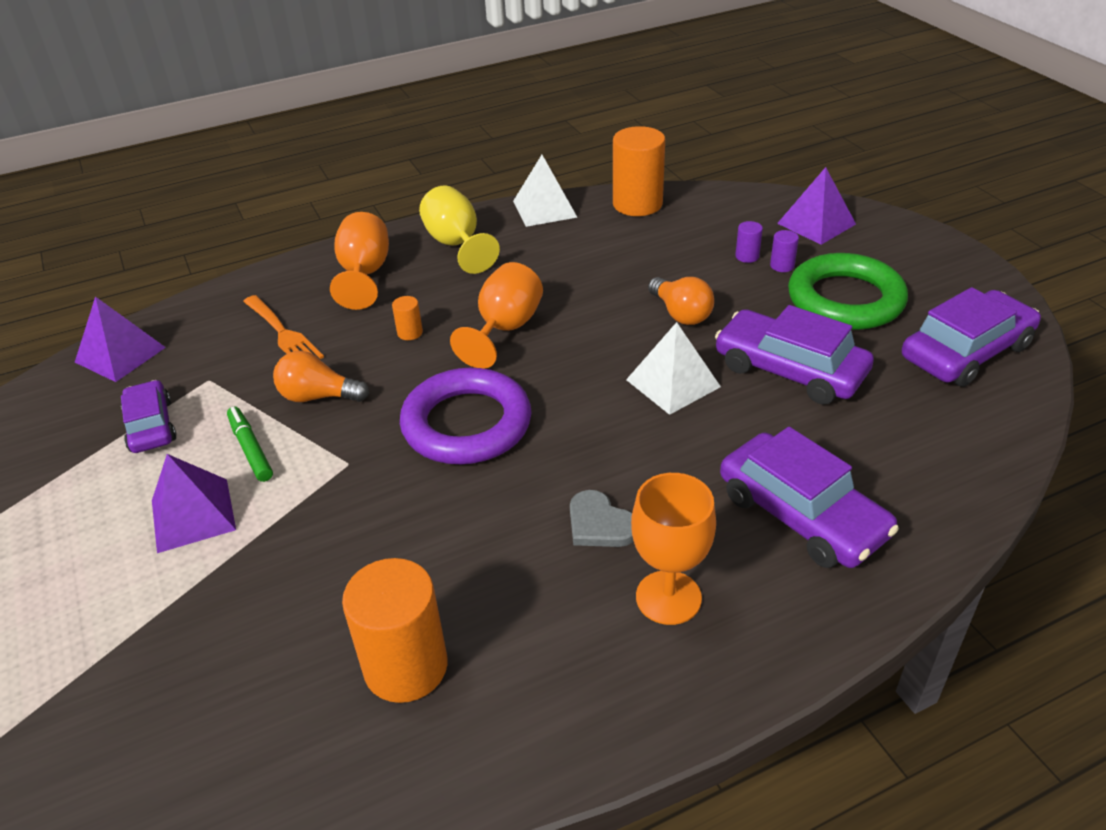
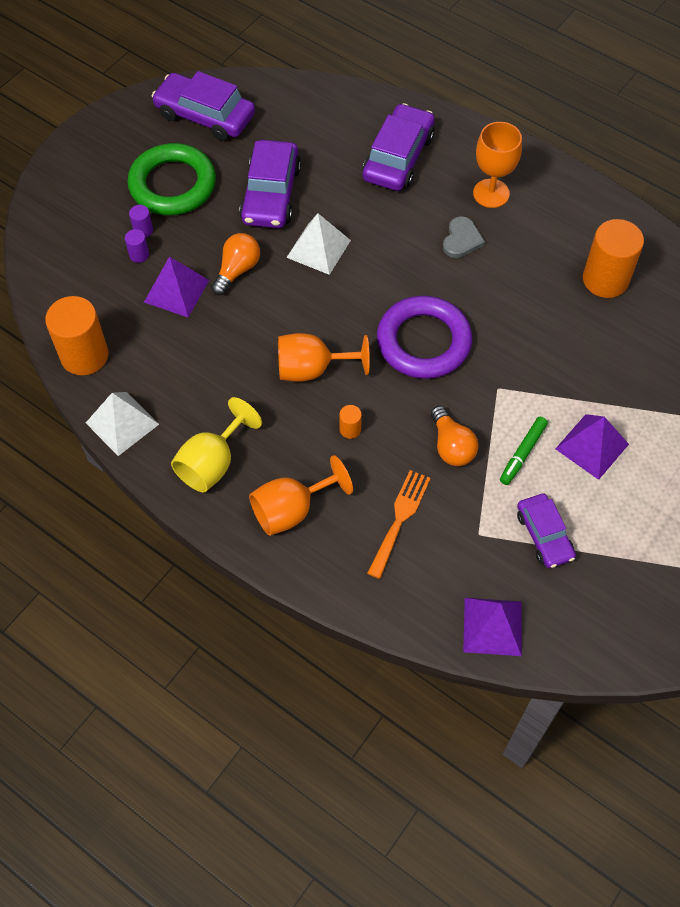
camera: 120 degrees left, 20 degrees up
purple car [121,380,177,453] -> purple car turned 60 degrees counterclockwise [517,493,576,568]
purple pyramid [777,167,856,245] -> purple pyramid moved to [144,256,209,317]

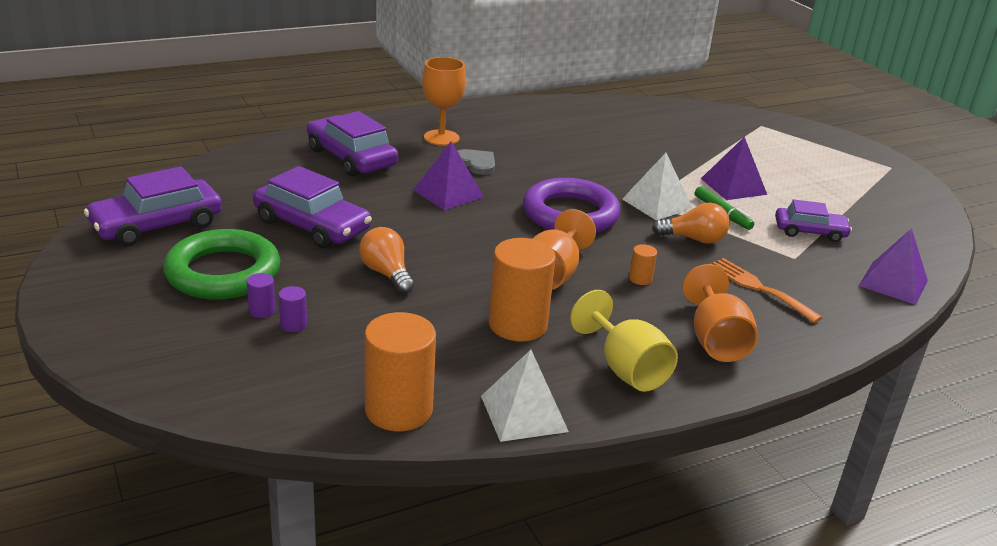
camera: 65 degrees left, 30 degrees down
purple pyramid [144,256,209,317] -> purple pyramid moved to [413,141,484,210]
white pyramid [286,213,351,275] -> white pyramid moved to [622,153,693,220]
orange cylinder [583,219,644,298] -> orange cylinder moved to [489,238,556,342]

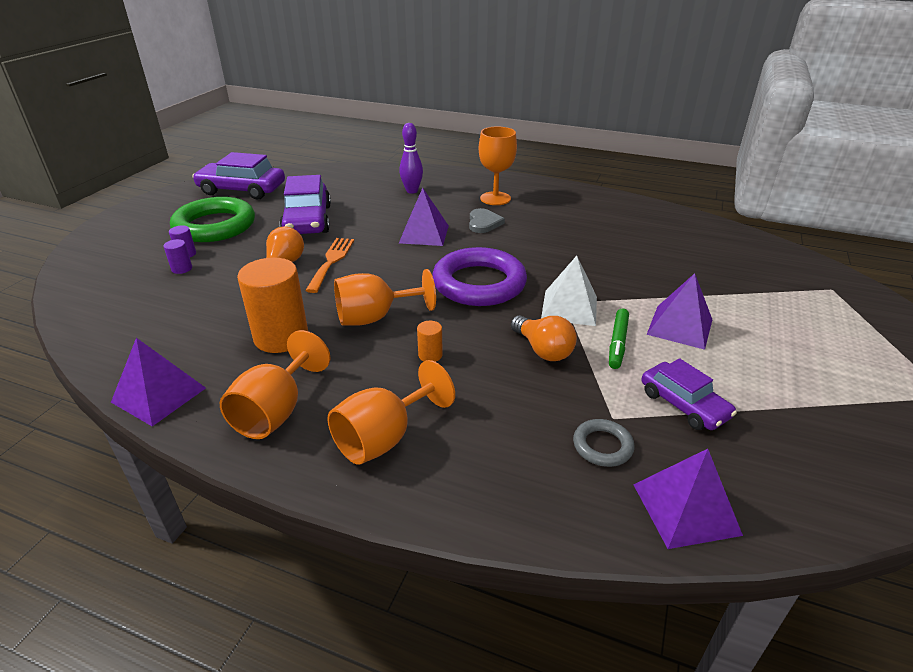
camera: 50 degrees right, 5 degrees up
purple car [307,111,398,176] -> purple bowling pin [399,123,423,194]
orange cylinder [365,312,436,431] -> none
white pyramid [481,350,569,442] -> purple pyramid [111,338,206,426]
yellow goblet [570,290,678,392] -> orange goblet [220,330,330,439]
orange fork [712,258,823,323] -> orange fork moved to [305,238,354,293]
none -> grey ring [573,419,635,467]

